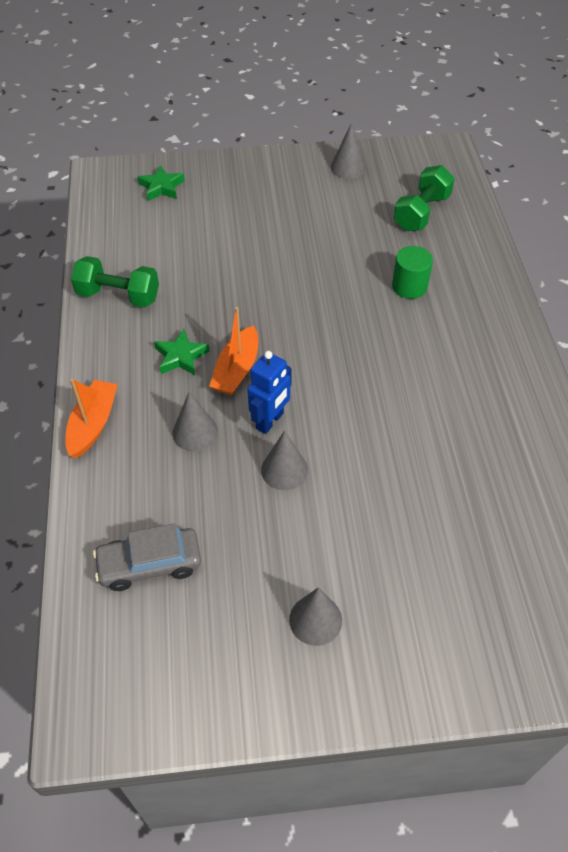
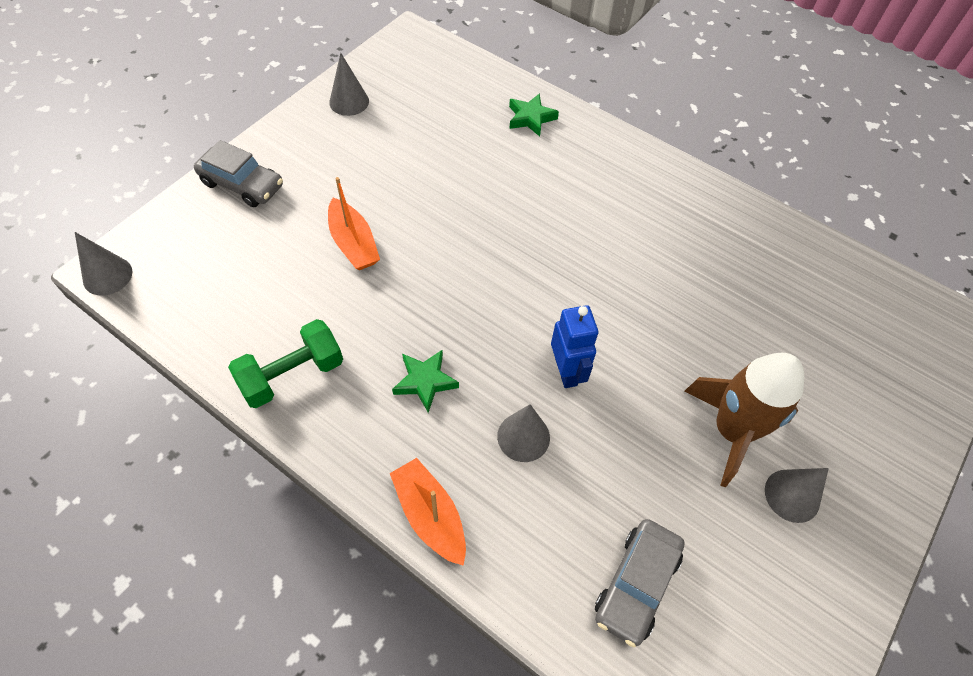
camera: 50 degrees left, 5 degrees up
green star [137,165,185,201] -> green star moved to [509,93,559,137]
orange boat [209,307,258,395] -> orange boat moved to [328,177,380,270]
grey cone [261,430,308,490] -> grey cone moved to [75,232,132,296]
green cylinder [392,246,433,299] -> none
green dumbbell [394,165,455,231] -> none
none -> grey car [194,140,283,207]
none -> brown rocket [685,353,804,487]

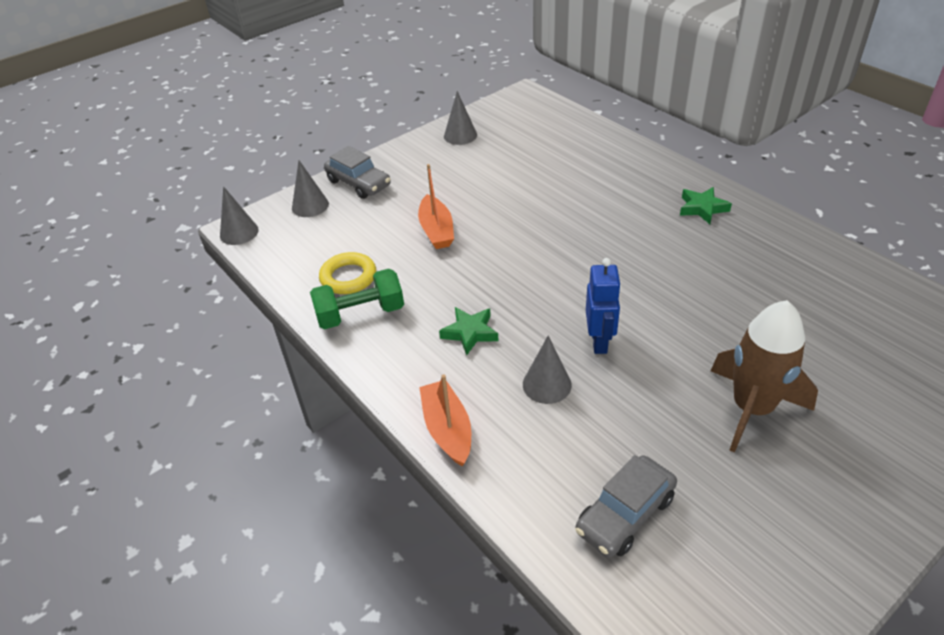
camera: 20 degrees right, 15 degrees down
green star [509,93,559,137] -> green star moved to [680,187,732,224]
grey cone [765,468,829,523] -> grey cone moved to [292,160,329,217]
none -> yellow ring [319,252,376,294]

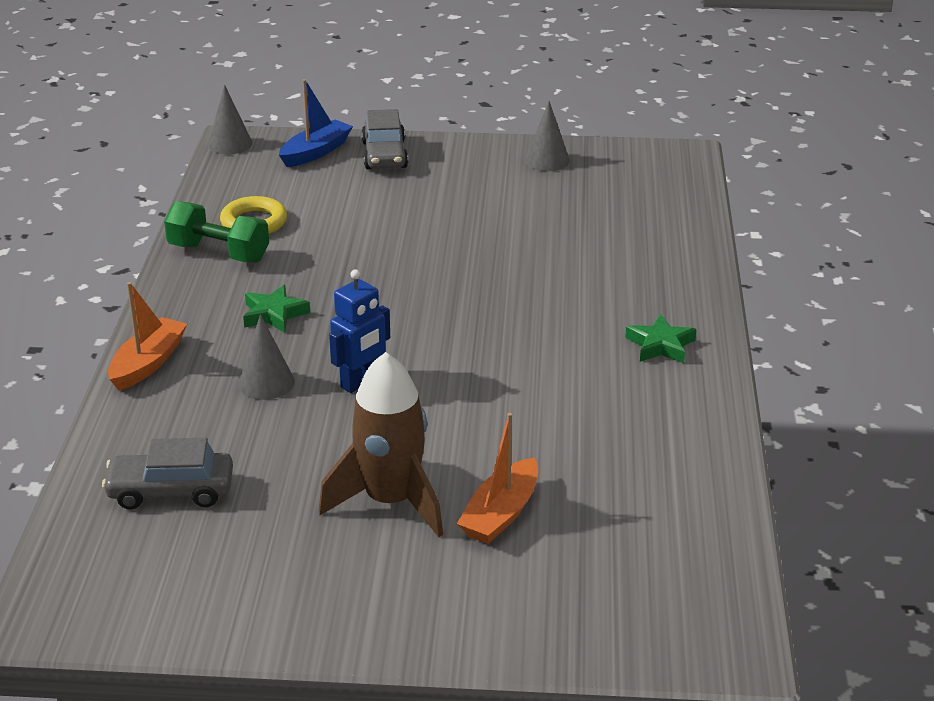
camera: 40 degrees right, 10 degrees down
grey cone [292,160,329,217] -> blue boat [279,79,353,167]
orange boat [418,164,454,249] -> orange boat moved to [457,413,538,544]

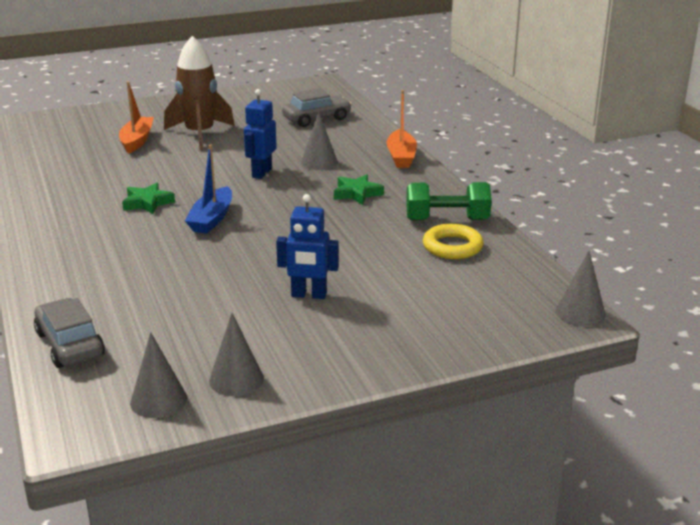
camera: 155 degrees right, 5 degrees down
blue boat [279,79,353,167] -> blue boat moved to [185,145,232,234]
grey car [361,109,408,169] -> grey car moved to [34,298,105,368]
green star [625,314,697,363] -> green star moved to [122,183,175,214]
none -> grey cone [130,332,187,418]
none -> blue robot [276,194,339,299]

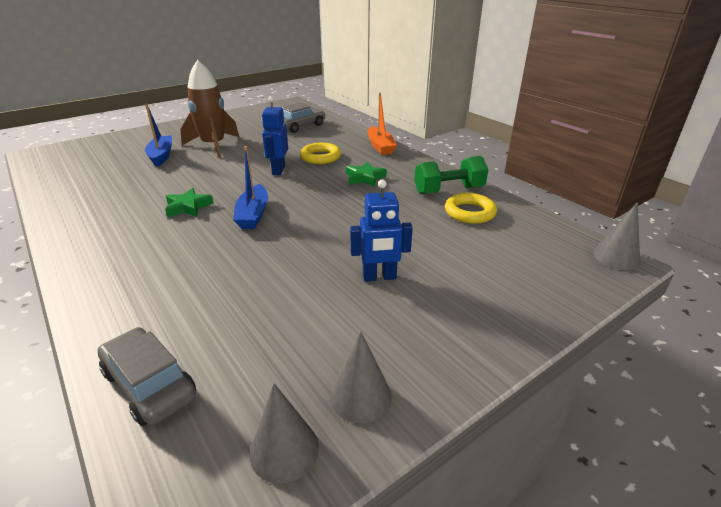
camera: 15 degrees left, 5 degrees up
orange boat [119,81,154,154] -> blue boat [145,103,172,167]
grey cone [301,112,338,170] -> yellow ring [300,143,341,164]

